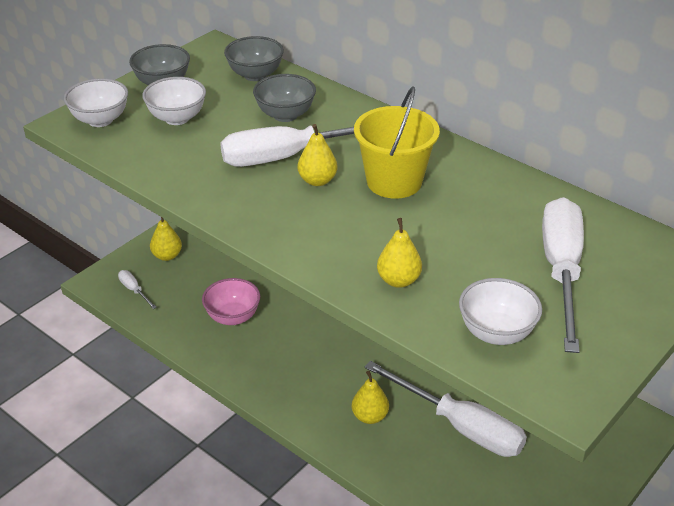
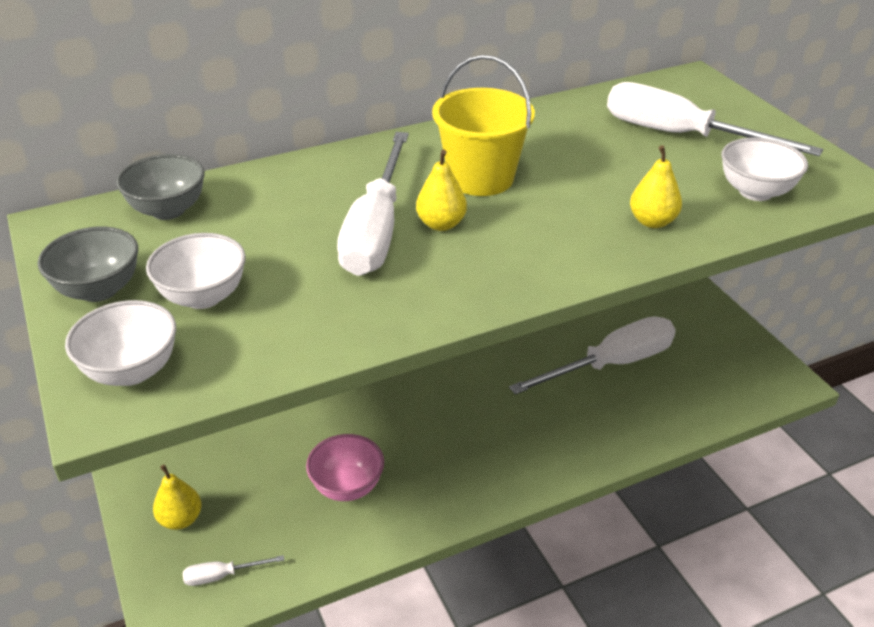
camera: 65 degrees left, 0 degrees up
grey bowl [253,74,316,122] -> none
yellow pear [352,371,389,424] -> none

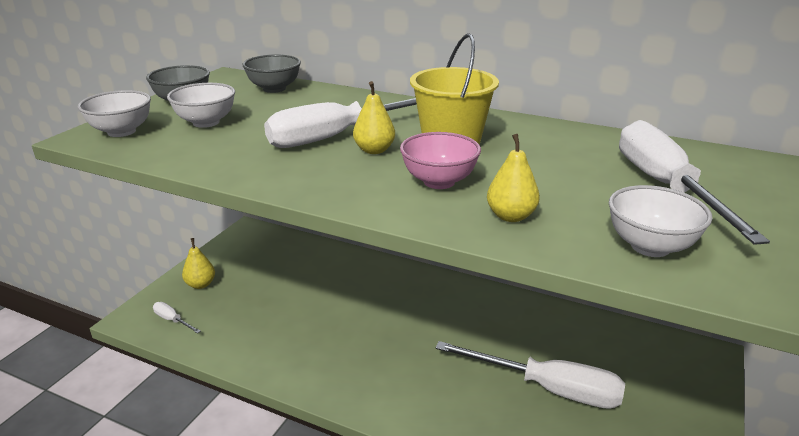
camera: 50 degrees right, 10 degrees down
pink bowl [306,434,384,501] -> pink bowl moved to [400,132,481,189]

